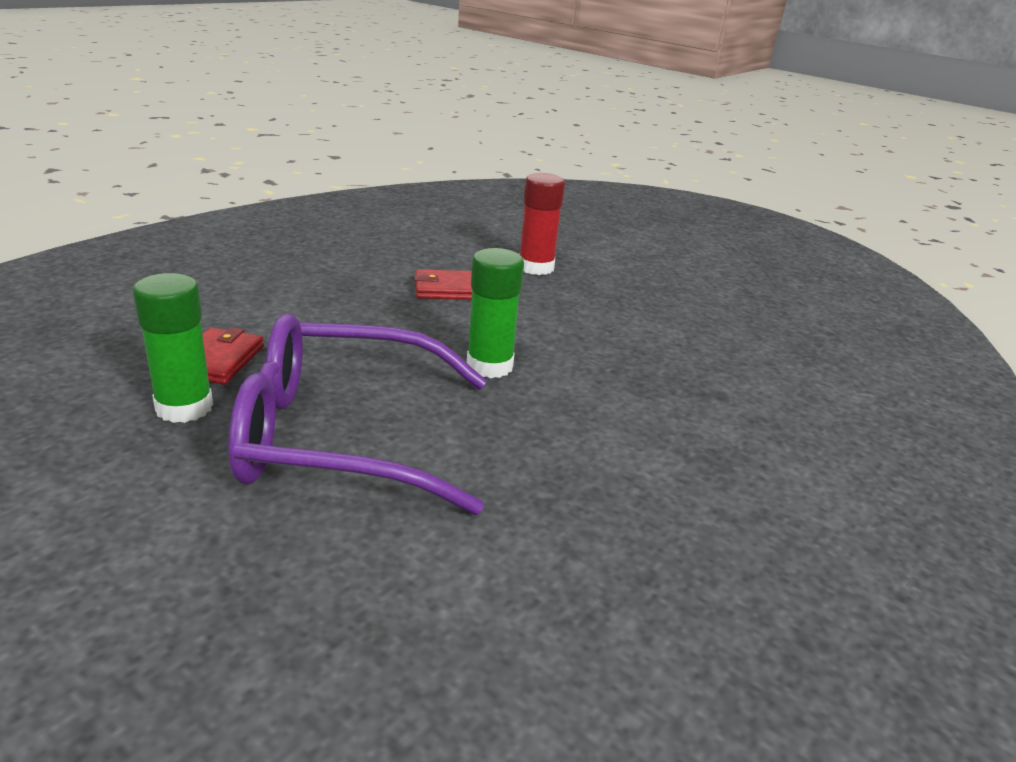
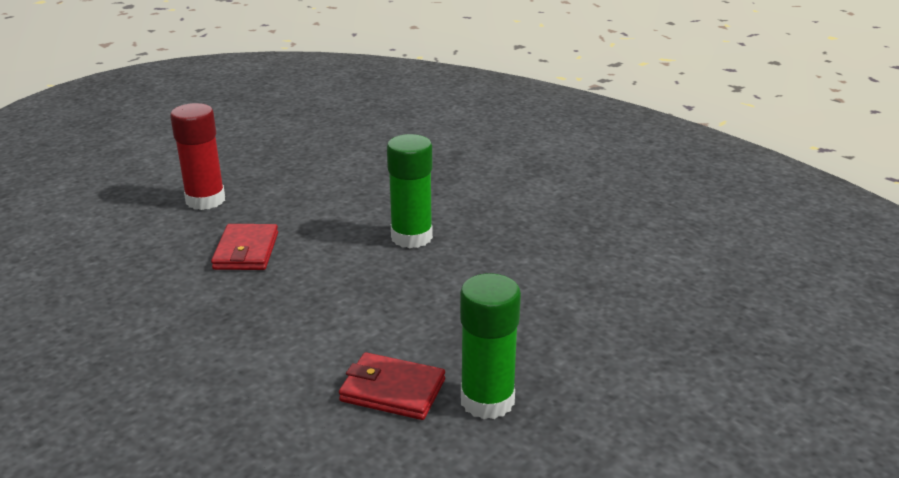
camera: 80 degrees left, 0 degrees up
purple glasses [228,313,487,515] -> none

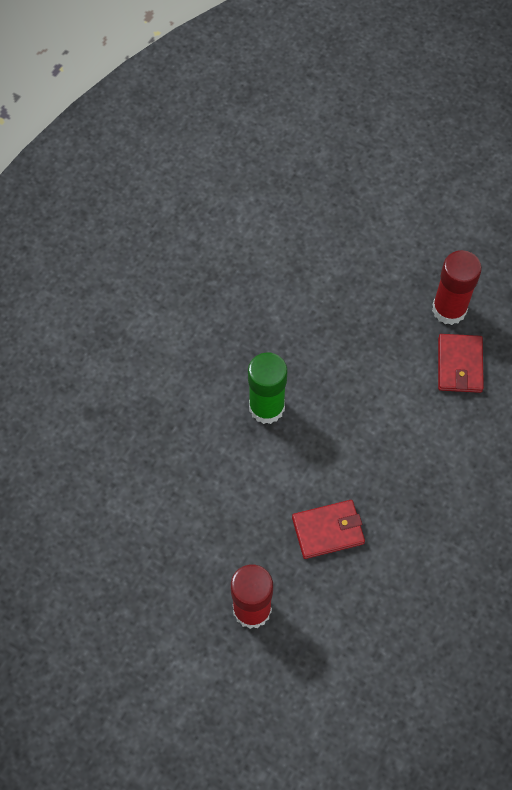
camera: 105 degrees left, 35 degrees up
green glue stick [460,273,521,419] -> red glue stick [432,250,482,325]

